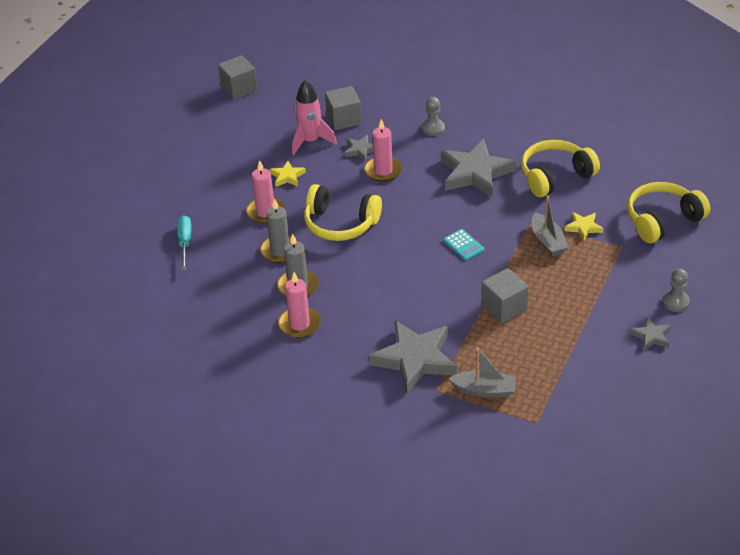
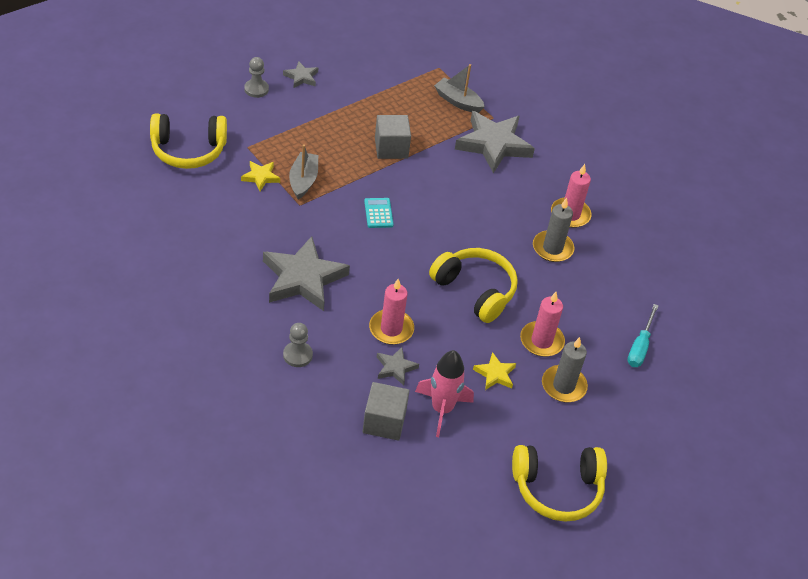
camera: 160 degrees left, 5 degrees up
grey cube [218,55,258,100] -> none
grey candle [260,198,298,263] -> grey candle moved to [542,337,588,402]
yellow headphones [521,140,600,197] -> yellow headphones moved to [512,445,607,522]

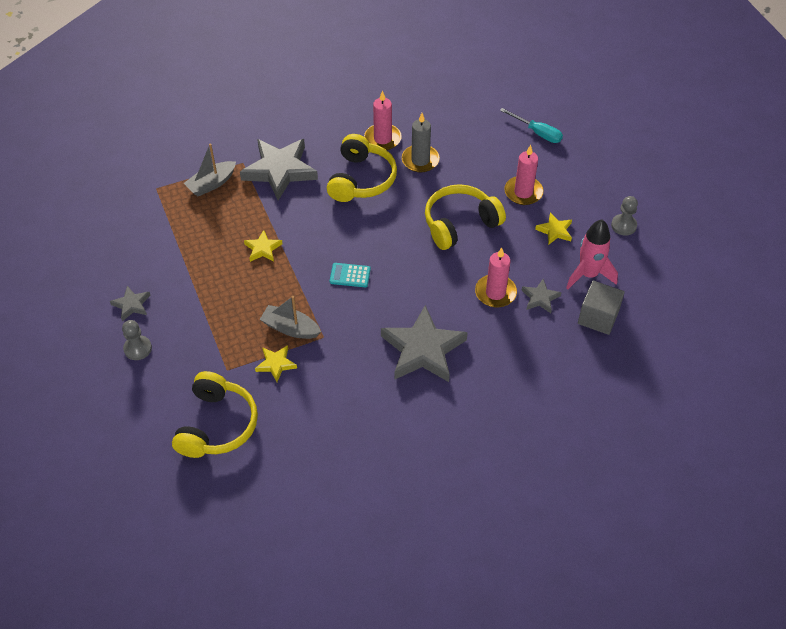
camera: 70 degrees left, 5 degrees up
grey pawn [283,323,313,367] -> grey pawn moved to [611,196,638,236]
grey cube [375,115,411,159] -> yellow star [244,230,283,262]
yellow headphones [512,445,607,522] -> yellow headphones moved to [327,134,397,202]
grey candle [542,337,588,402] -> none

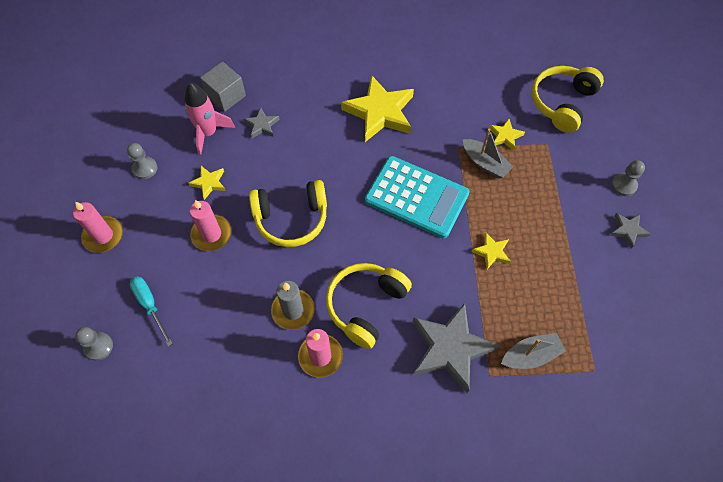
camera: 160 degrees left, 10 degrees up
turquoise calculator [330,263,371,287] -> turquoise calculator [365,156,470,238], size x2.45
grey star [381,305,468,382] -> yellow star [341,75,414,142]
pink candle [475,247,517,308] -> pink candle moved to [73,201,123,253]
none -> grey pawn [75,327,113,361]

